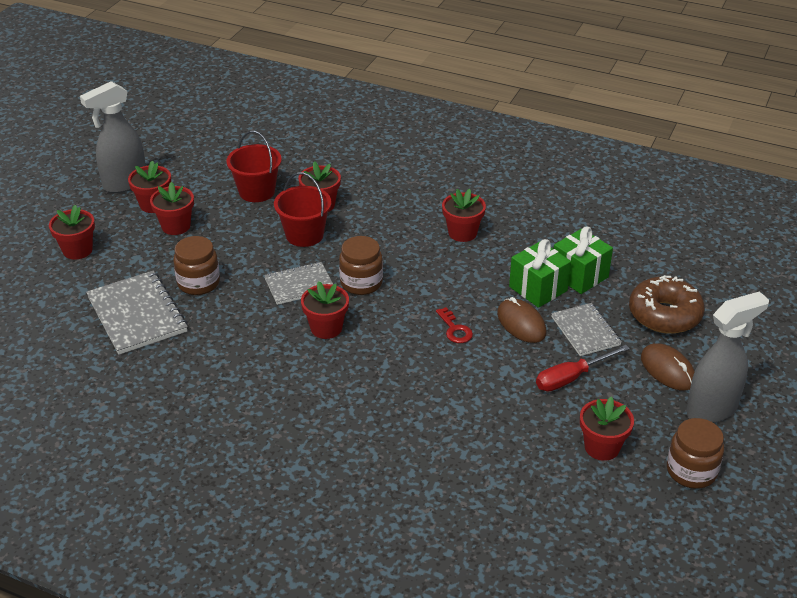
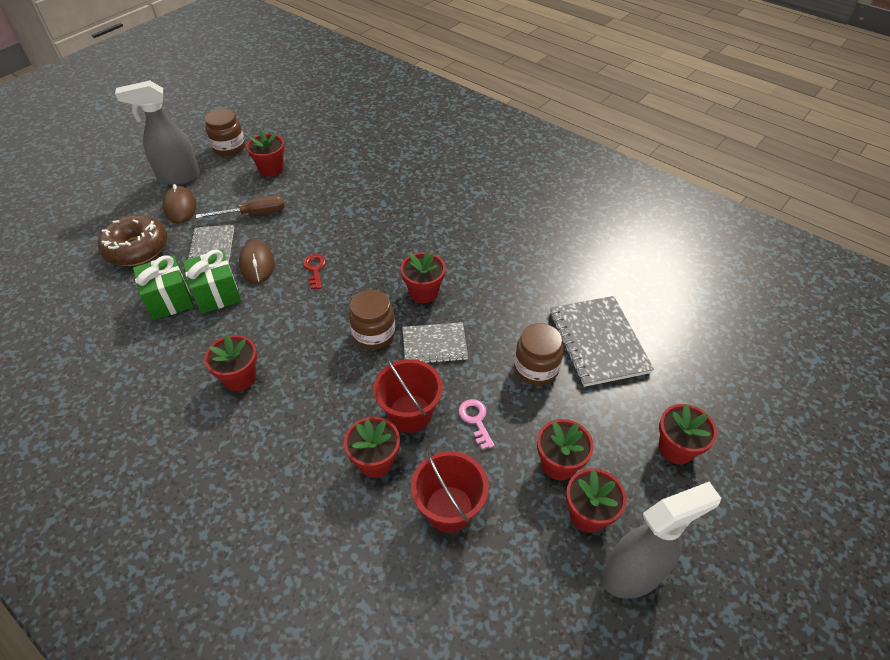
camera: 165 degrees left, 10 degrees up
red screwdriver [536,345,630,391] -> brown screwdriver [196,196,285,219]
none -> pink key [458,399,495,450]

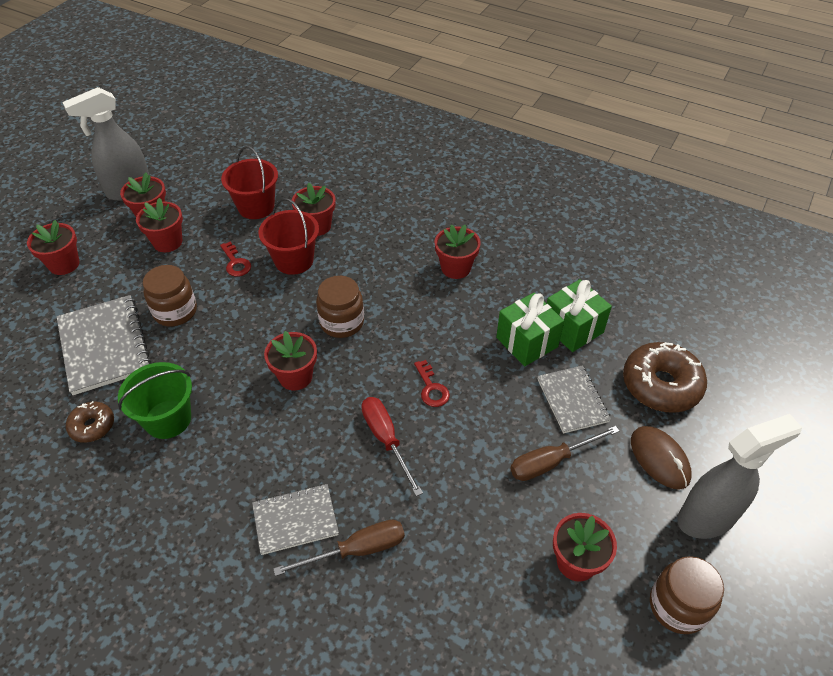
camera: 170 degrees right, 0 degrees up
brown mouse [239,240,275,283] -> none
grey notebook [402,322,468,363] -> grey notebook moved to [252,484,339,555]
pink key [458,399,495,450] -> red key [220,242,251,277]
none -> brown donut [66,401,114,443]
none -> green bucket [118,362,192,439]
none -> brown screwdriver [273,519,405,576]
none -> red screwdriver [362,397,423,496]

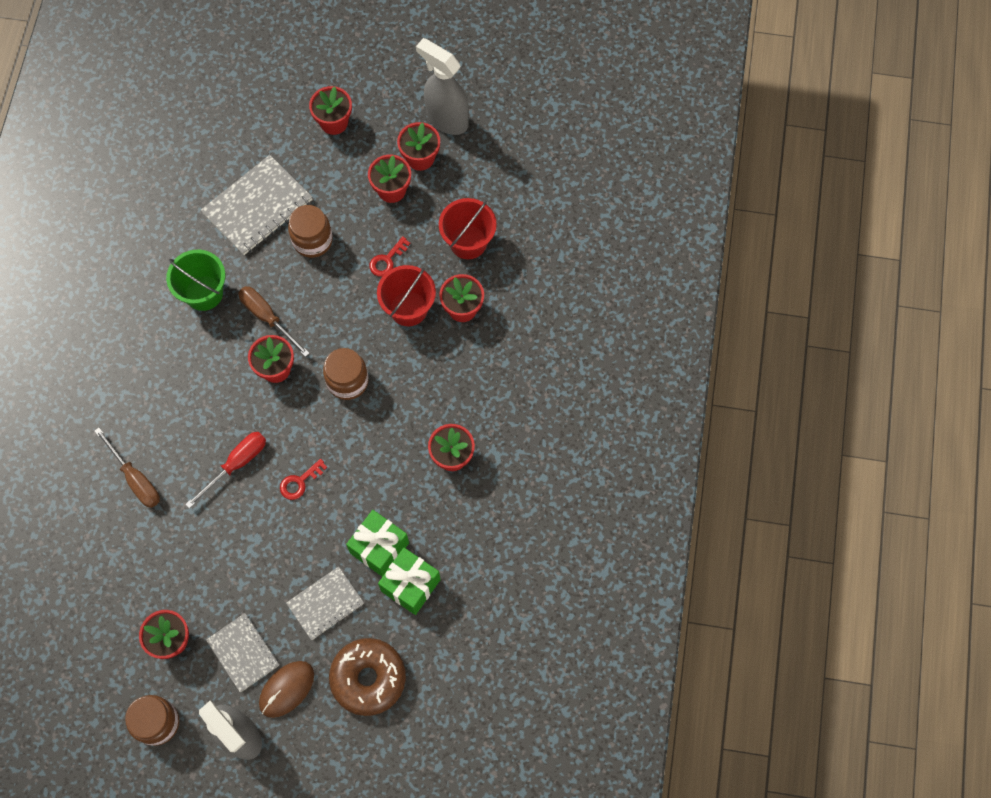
camera: 70 degrees right, 20 degrees up
brown donut [66,401,114,443] -> none
grey notebook [252,484,339,555] -> grey notebook moved to [206,613,279,692]
brown screwdriver [510,426,619,481] -> brown screwdriver moved to [238,286,310,357]

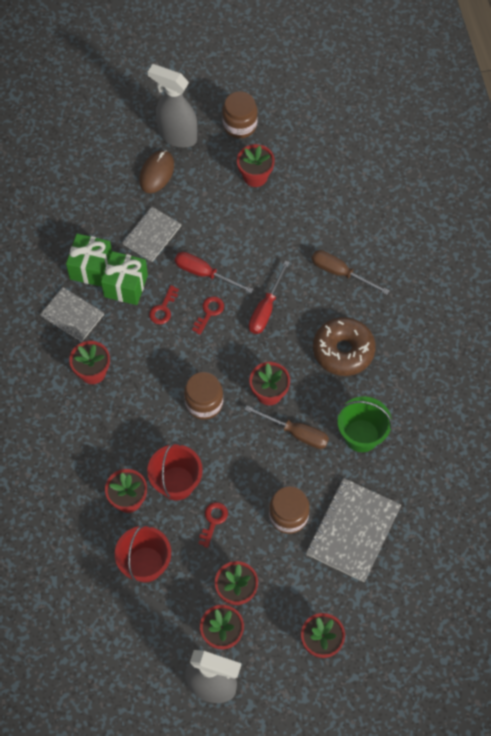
camera: 160 degrees right, 5 degrees down
grey notebook [206,613,279,692] -> grey notebook moved to [40,287,104,342]
brown donut [329,638,406,716] -> brown donut moved to [313,317,376,376]
none -> red key [149,285,179,324]
none -> red screwdriver [175,252,253,293]

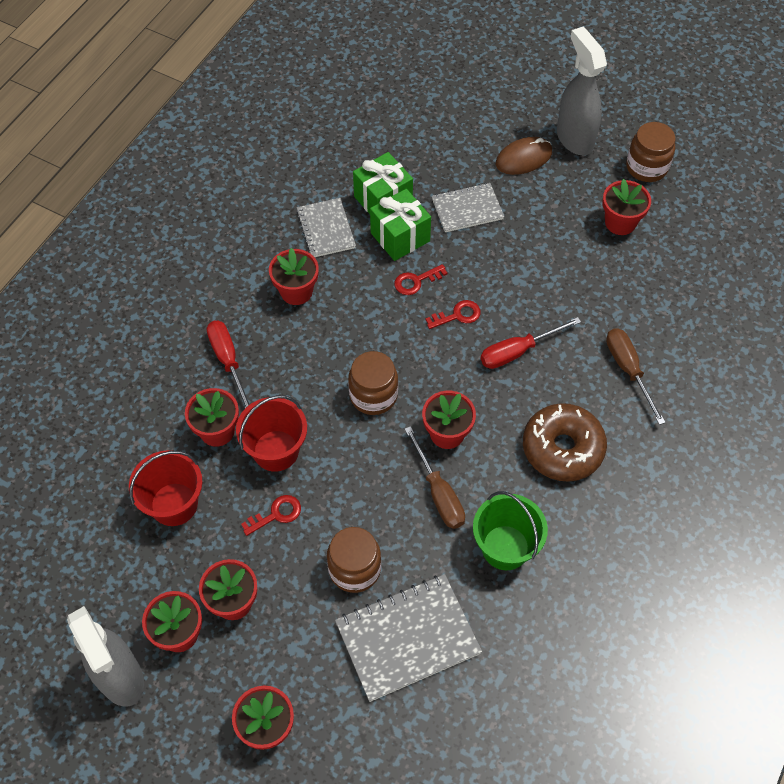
camera: 40 degrees right, 5 degrees down
red screwdriver [175,252,253,293] -> red screwdriver moved to [207,320,250,408]

